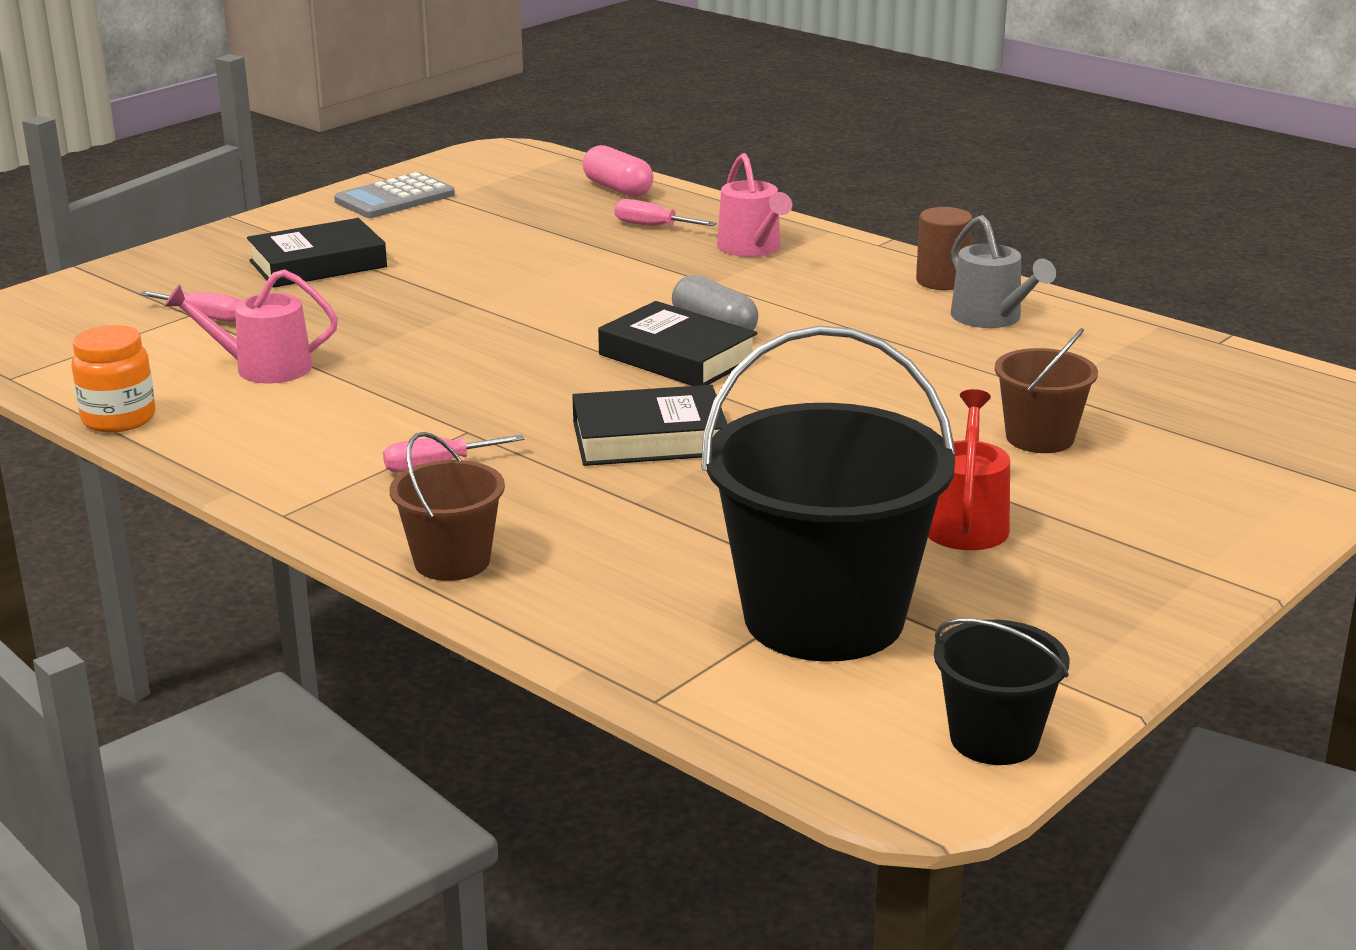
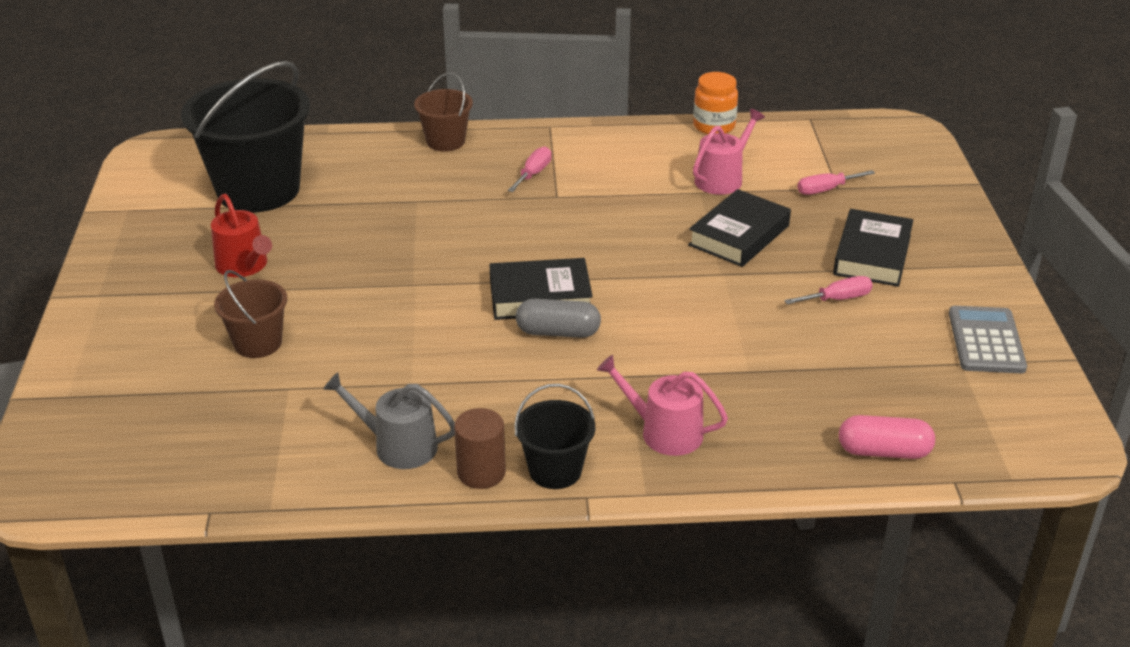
camera: 135 degrees right, 10 degrees up
black book [572,385,727,466] -> black book moved to [688,189,791,267]
pink screwdriver [614,199,717,226] -> pink screwdriver moved to [784,276,873,304]
black bucket [934,618,1069,765] -> black bucket moved to [514,384,595,489]

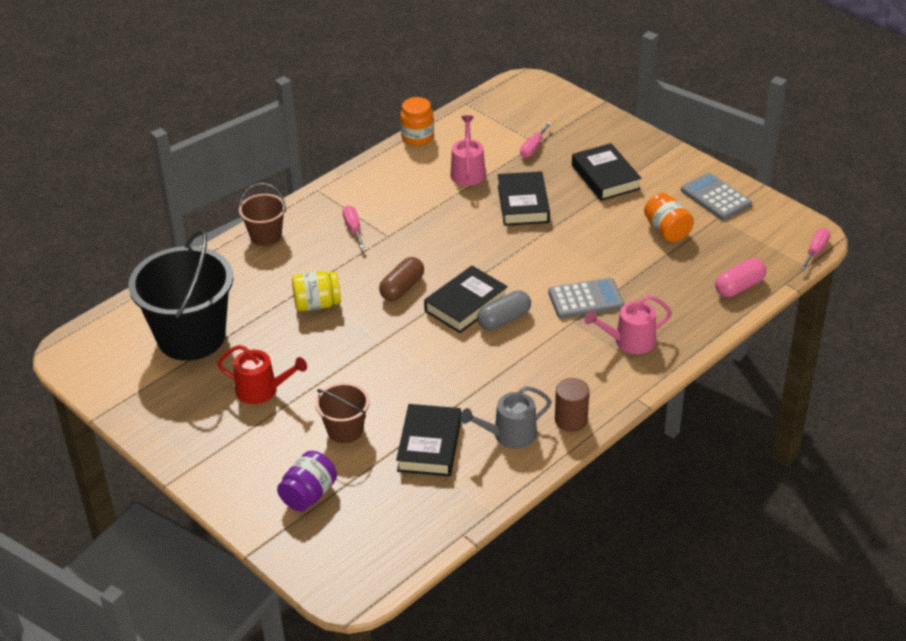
camera: 40 degrees left, 5 degrees up
black bucket [514,384,595,489] -> none
pink screwdriver [784,276,873,304] -> pink screwdriver moved to [800,228,830,270]
none -> purple jar [277,451,337,512]
none -> yellow jar [292,271,341,311]
none -> brown capsule [379,257,424,301]
none -> black book [396,404,461,476]
none -> grey calculator [548,278,624,319]
none -> orange jar [644,193,694,242]

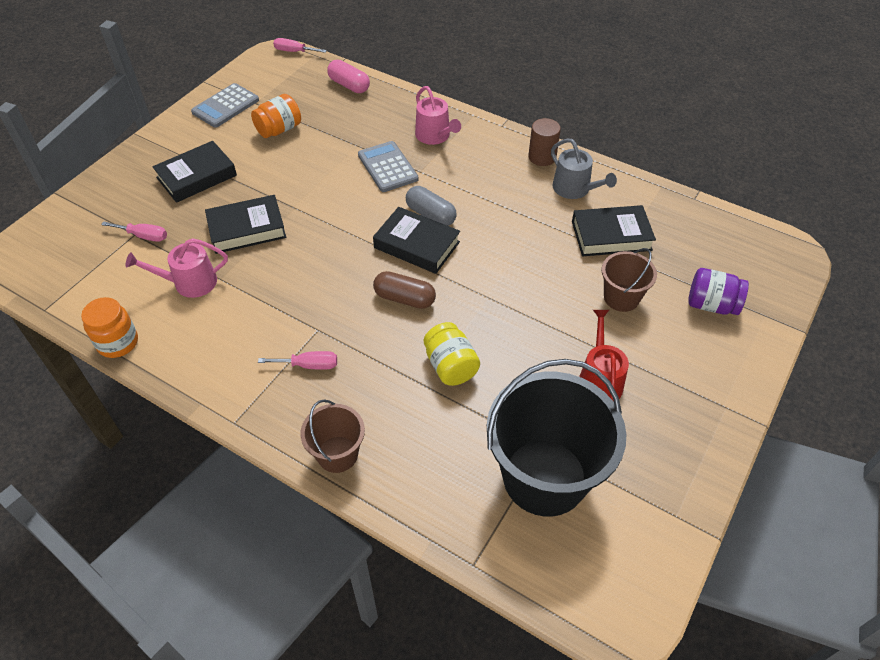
camera: 105 degrees left, 10 degrees up
pink screwdriver [343,205,365,248] -> pink screwdriver turned 150 degrees counterclockwise [258,351,337,370]

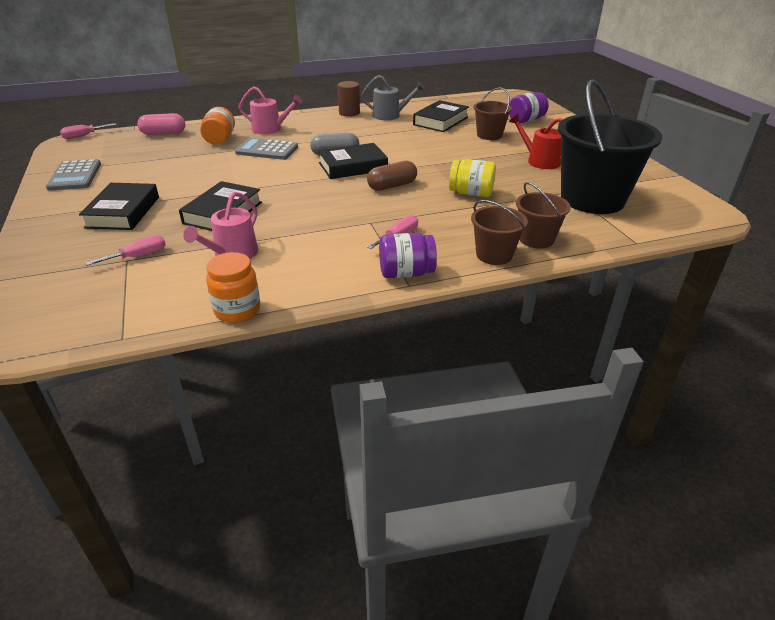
camera: 50 degrees left, 15 degrees down
orange jar [251,94,301,138] -> orange jar moved to [200,107,235,144]
none -> purple jar [379,233,437,278]
none -> brown bucket [516,182,571,249]

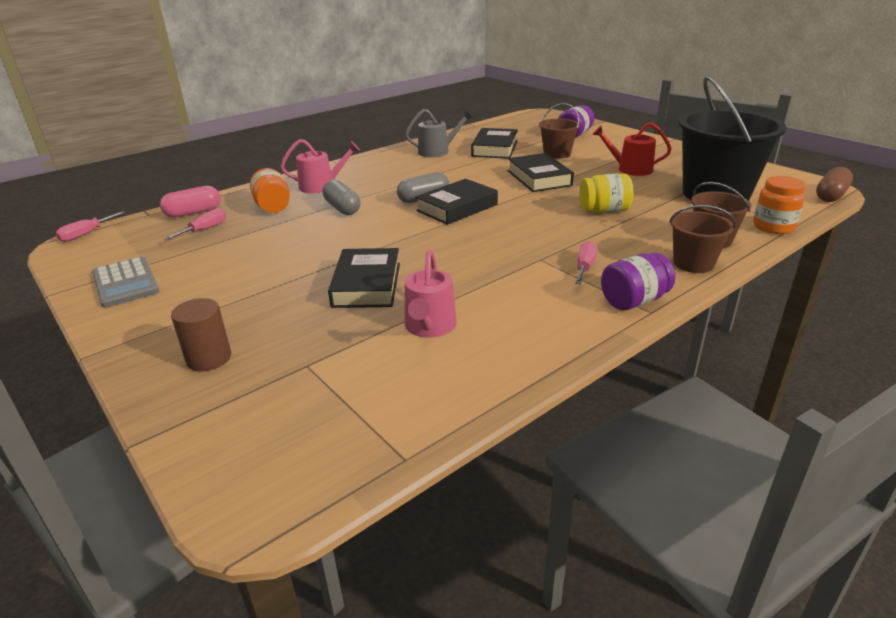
camera: 20 degrees left, 5 degrees down
black book [79,183,159,230] -> black book moved to [508,153,574,192]
pink screwdriver [85,235,166,266] -> pink screwdriver moved to [164,208,226,240]
orange jar [206,252,260,323] -> orange jar moved to [753,176,806,234]
grey calculator [235,138,298,160] -> grey capsule [322,180,360,215]
brown cylinder [338,81,360,117] -> brown cylinder moved to [171,298,231,371]
brown capsule [367,161,417,191] -> brown capsule moved to [816,167,853,202]

